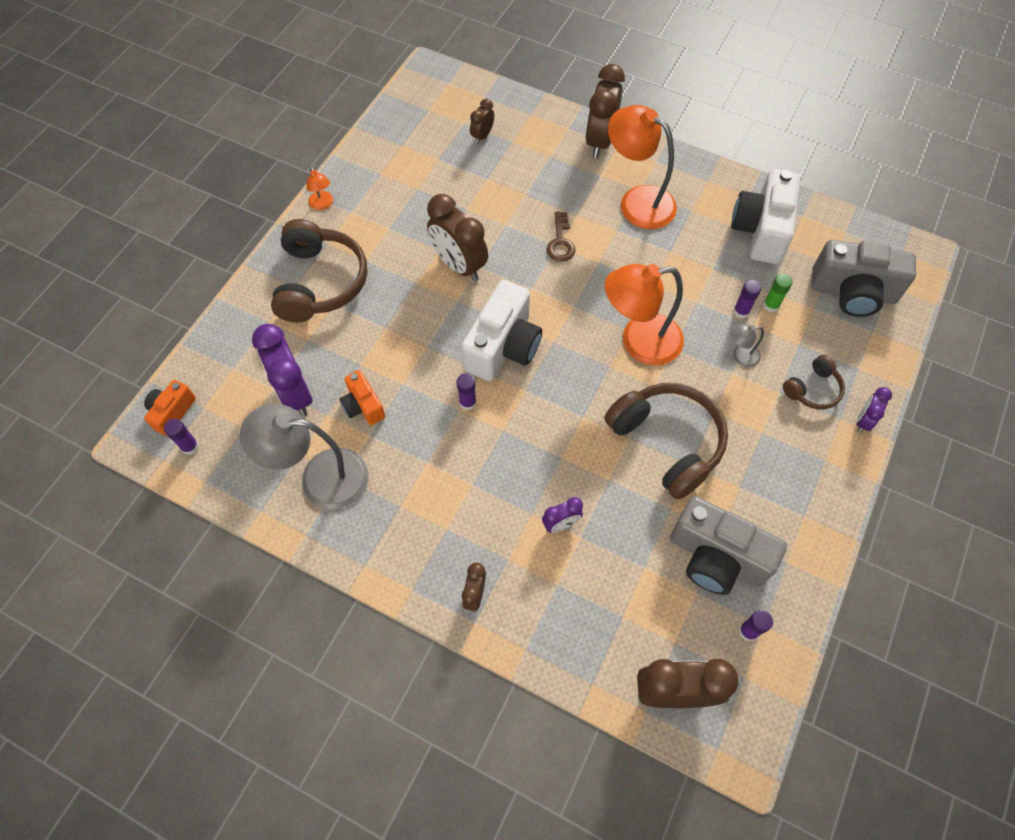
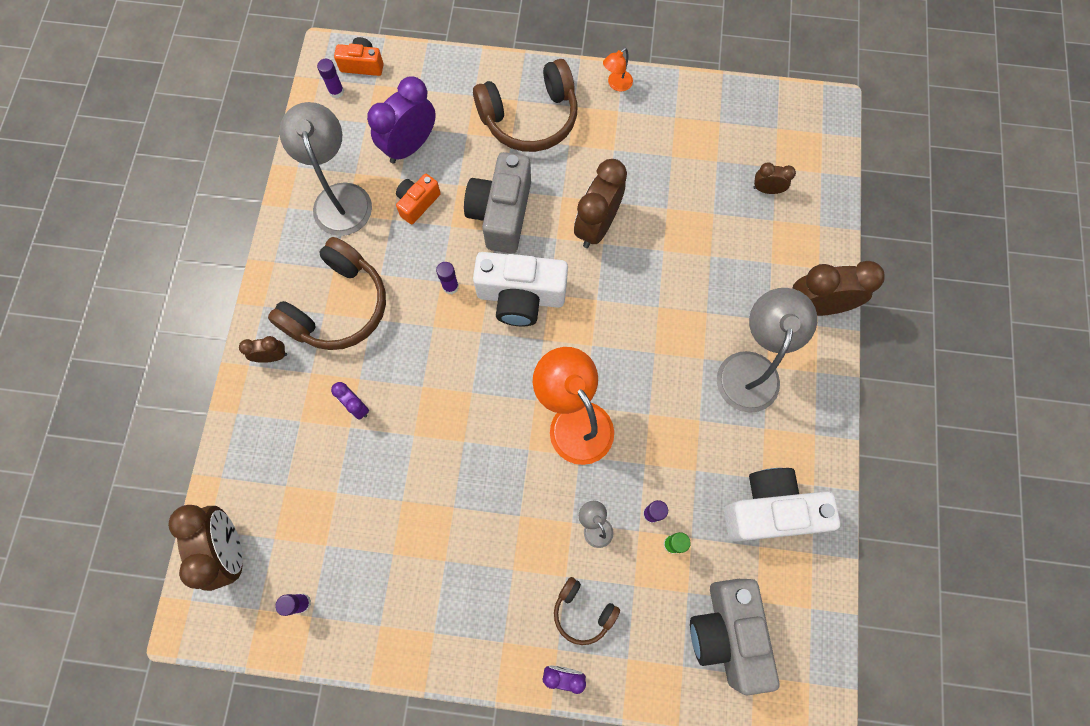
camera: 70 degrees right, 10 degrees up
brown key [547,211,575,262] -> none
brown headphones [605,383,728,500] -> brown headphones moved to [268,237,386,350]
orange lamp [608,105,677,229] -> grey lamp [717,288,817,413]
grey camera [670,496,787,595] -> grey camera moved to [464,152,531,253]

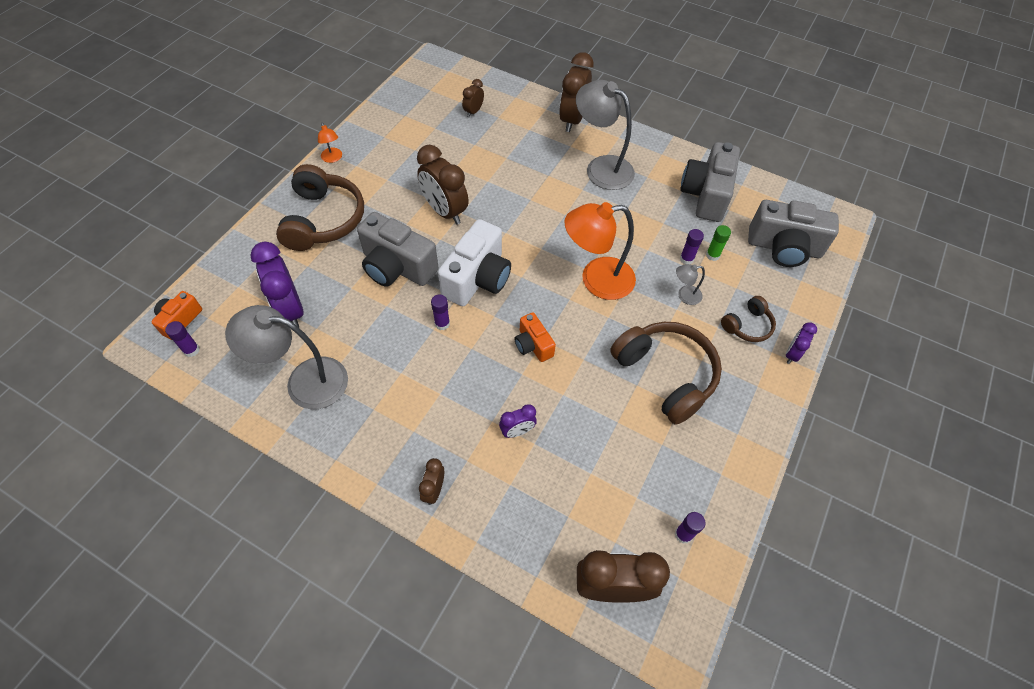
camera: 70 degrees left, 15 degrees down
brown headphones [268,237,386,350] -> brown headphones moved to [610,322,722,425]
orange camera [396,174,441,225] -> orange camera moved to [515,312,556,362]
white camera [724,468,840,542] -> grey camera [680,142,740,222]

